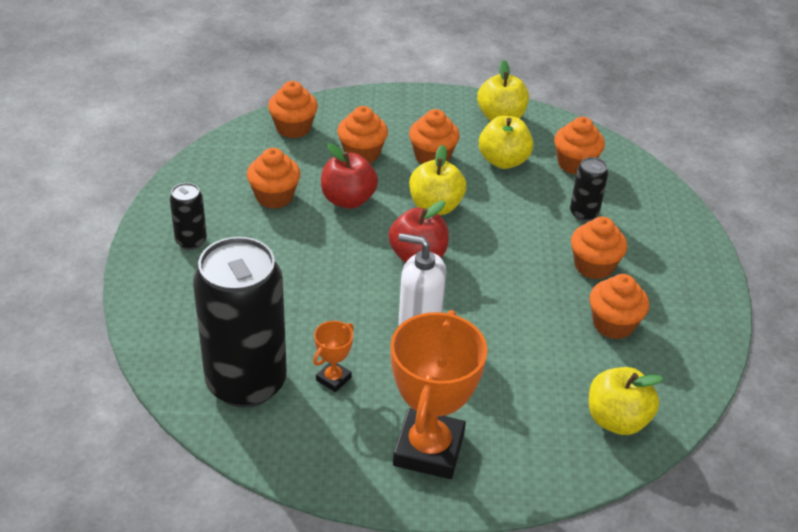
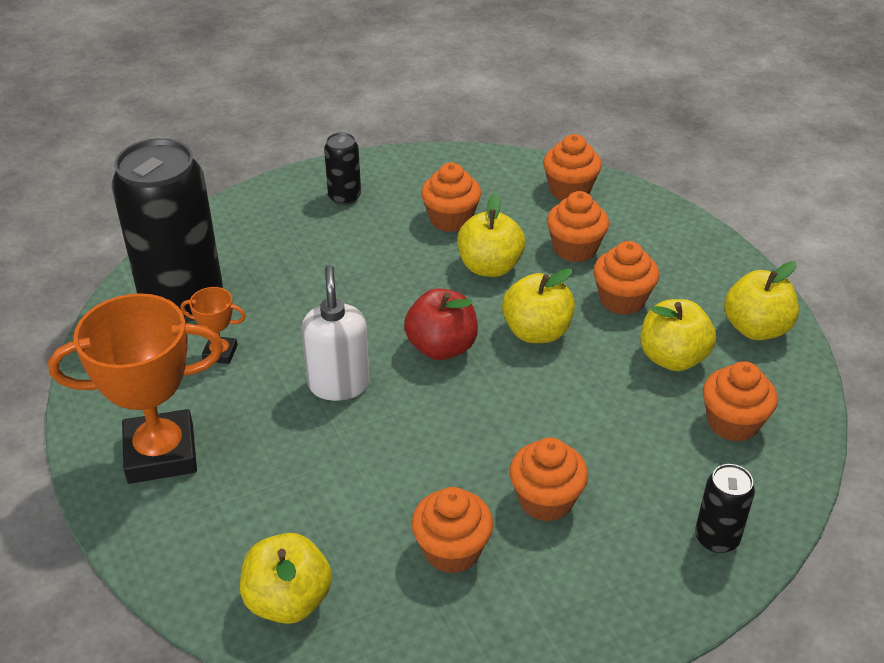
camera: 65 degrees right, 0 degrees up
red apple [321,144,378,209] -> yellow apple [457,193,525,277]
black can [570,157,608,221] -> black can moved to [695,464,755,553]

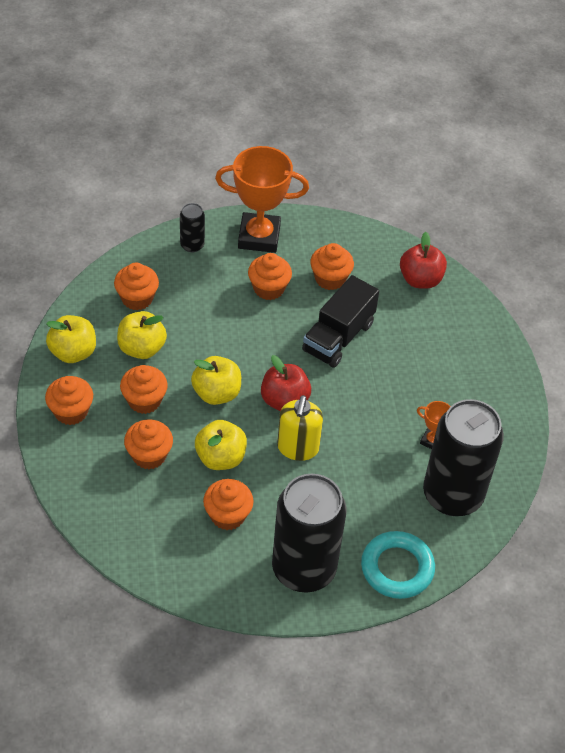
camera: 165 degrees left, 10 degrees up
orange trophy [48,293,223,484] -> orange trophy moved to [215,146,309,253]
yellow apple [240,533,332,624] -> red apple [400,232,447,289]
white soap dispenser [301,265,370,401] -> none
black can [324,132,361,205] -> black can [272,474,347,593], size x2.25
orange cupcake [543,134,602,200] -> orange cupcake moved to [45,376,93,425]
none -> yellow soap dispenser [277,395,323,461]
none -> black truck [302,275,379,368]
none -> turquoise ring [361,531,435,599]

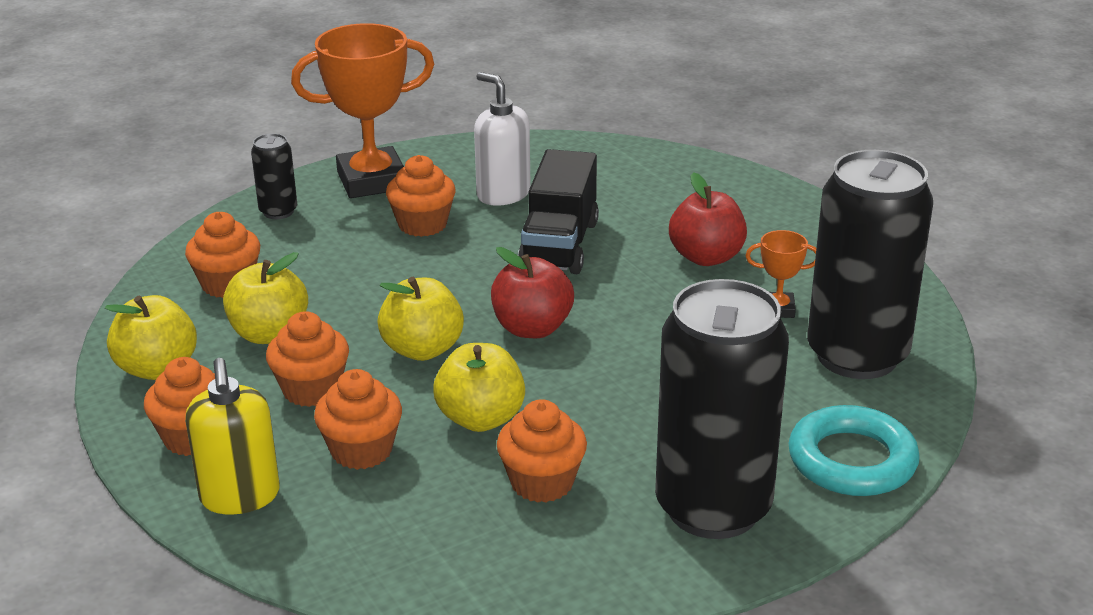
camera: 20 degrees left, 20 degrees down
yellow soap dispenser [277,395,323,461] -> yellow soap dispenser moved to [185,358,280,515]
orange cupcake [310,243,354,290] -> white soap dispenser [474,72,531,206]
red apple [400,232,447,289] -> red apple moved to [669,172,747,266]

